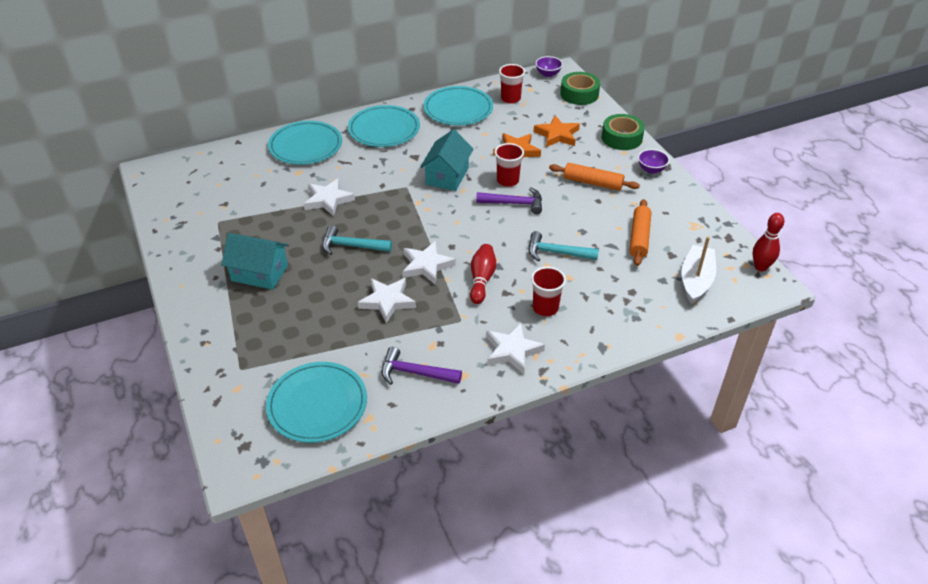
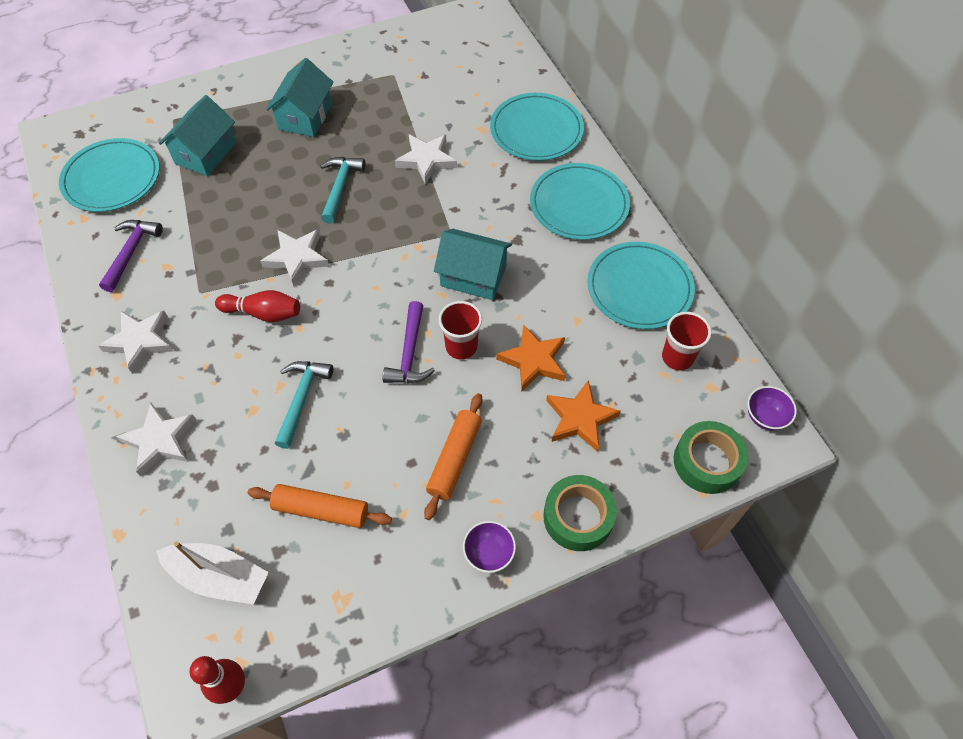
camera: 90 degrees right, 15 degrees up
white star [358,278,416,323] -> white star moved to [116,403,196,476]
red cup [531,267,566,316] -> none
none -> turquoise house [159,95,236,176]

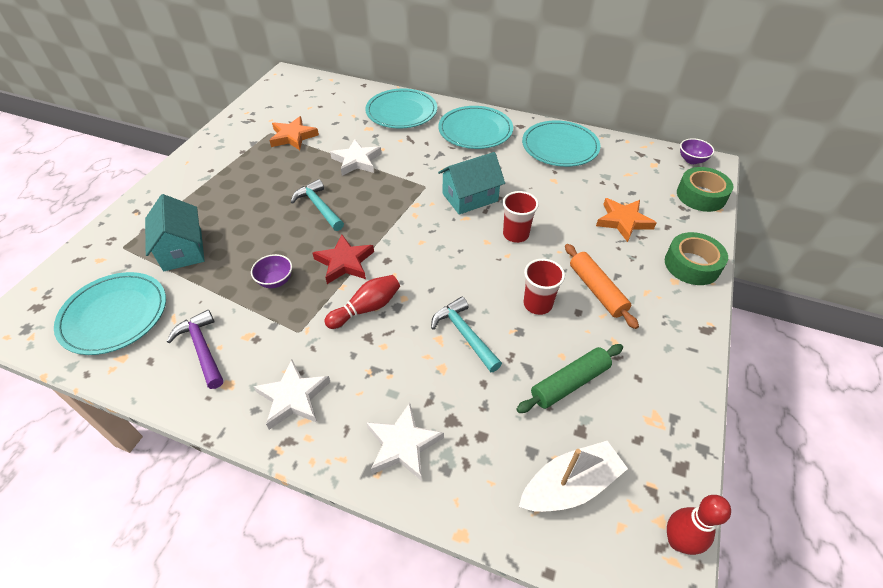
camera: 45 degrees left, 10 degrees down
orange rolling pin [247,484,392,528] -> green rolling pin [516,344,623,413]
white star [260,229,330,286] -> red star [313,234,374,284]
turquoise house [266,58,333,137] -> none
purple hammer [382,301,435,383] -> none
purple bowl [463,521,516,573] -> purple bowl moved to [251,254,292,288]
orange star [496,324,566,391] -> orange star moved to [269,116,319,150]
red cup [662,312,711,371] -> red cup moved to [523,259,565,315]

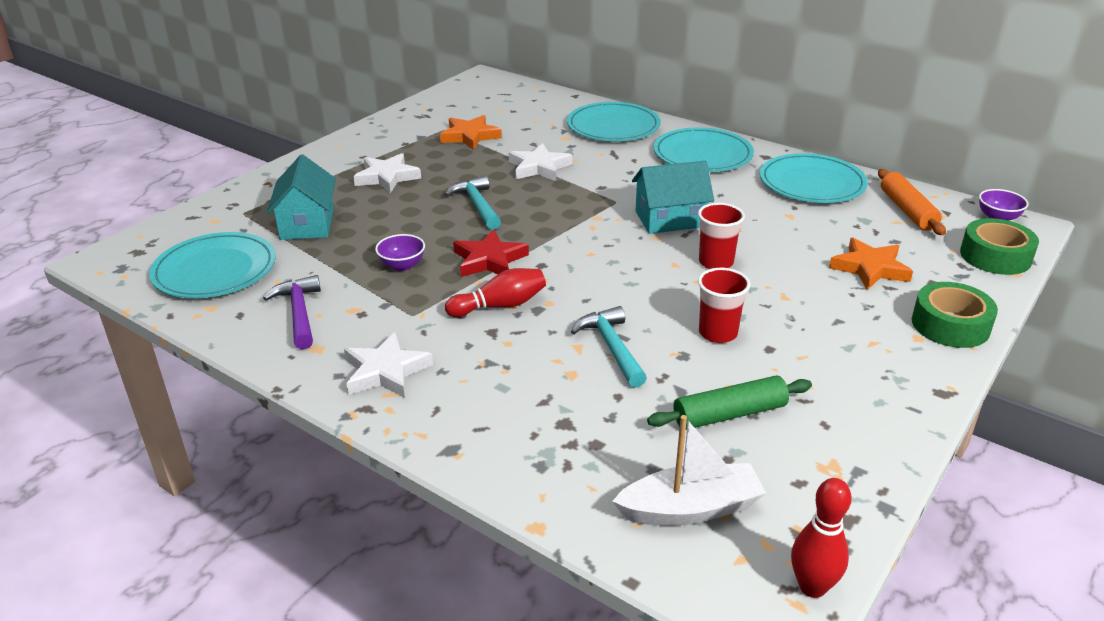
camera: 15 degrees right, 15 degrees down
white star [366,403,444,481] -> white star moved to [353,153,421,193]
orange rolling pin [565,244,639,329] -> orange rolling pin moved to [878,169,946,235]

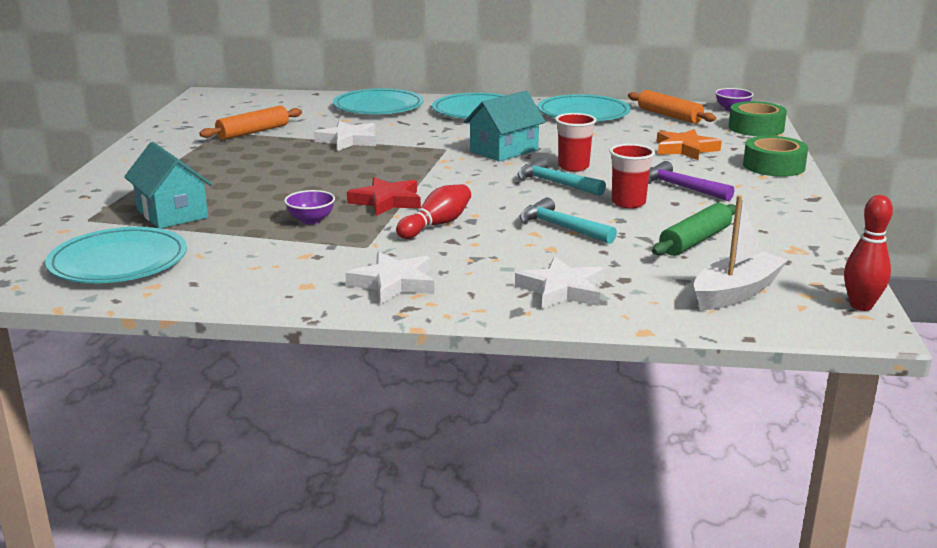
camera: 30 degrees left, 10 degrees down
purple hammer [263,275,321,349] -> purple hammer moved to [648,161,734,201]
white star [353,153,421,193] -> white star moved to [515,256,604,309]
orange star [440,115,502,150] -> orange rolling pin [199,106,302,140]
turquoise hammer [445,175,501,230] -> turquoise hammer moved to [518,158,606,196]

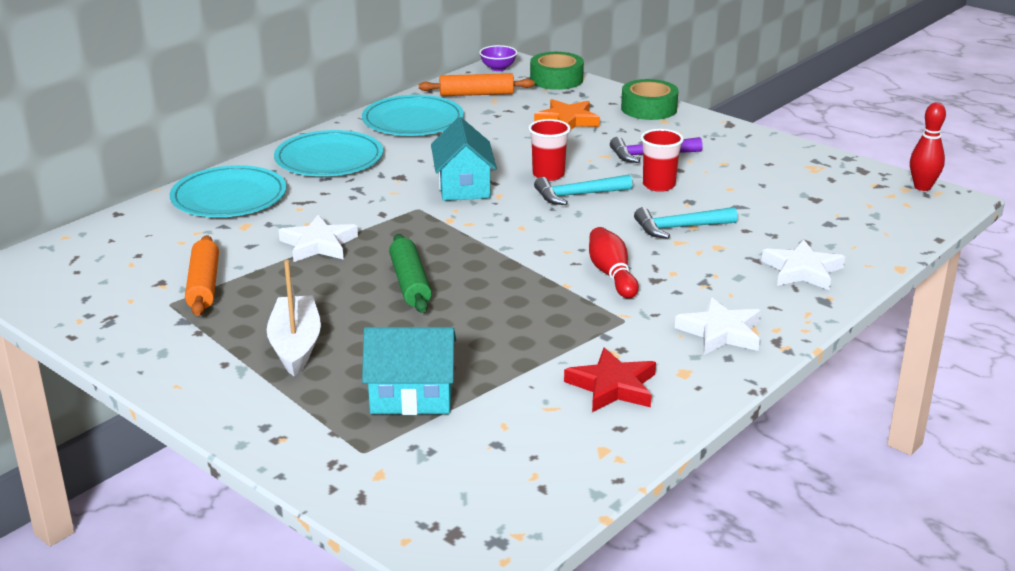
camera: 55 degrees left, 5 degrees up
turquoise plate [45,227,187,283] -> none
purple bowl [284,190,335,224] -> none
red star [347,177,421,216] -> red star moved to [564,348,656,412]
green rolling pin [652,203,736,256] -> green rolling pin moved to [389,234,432,313]
white boat [694,195,788,310] -> white boat moved to [267,260,321,377]

